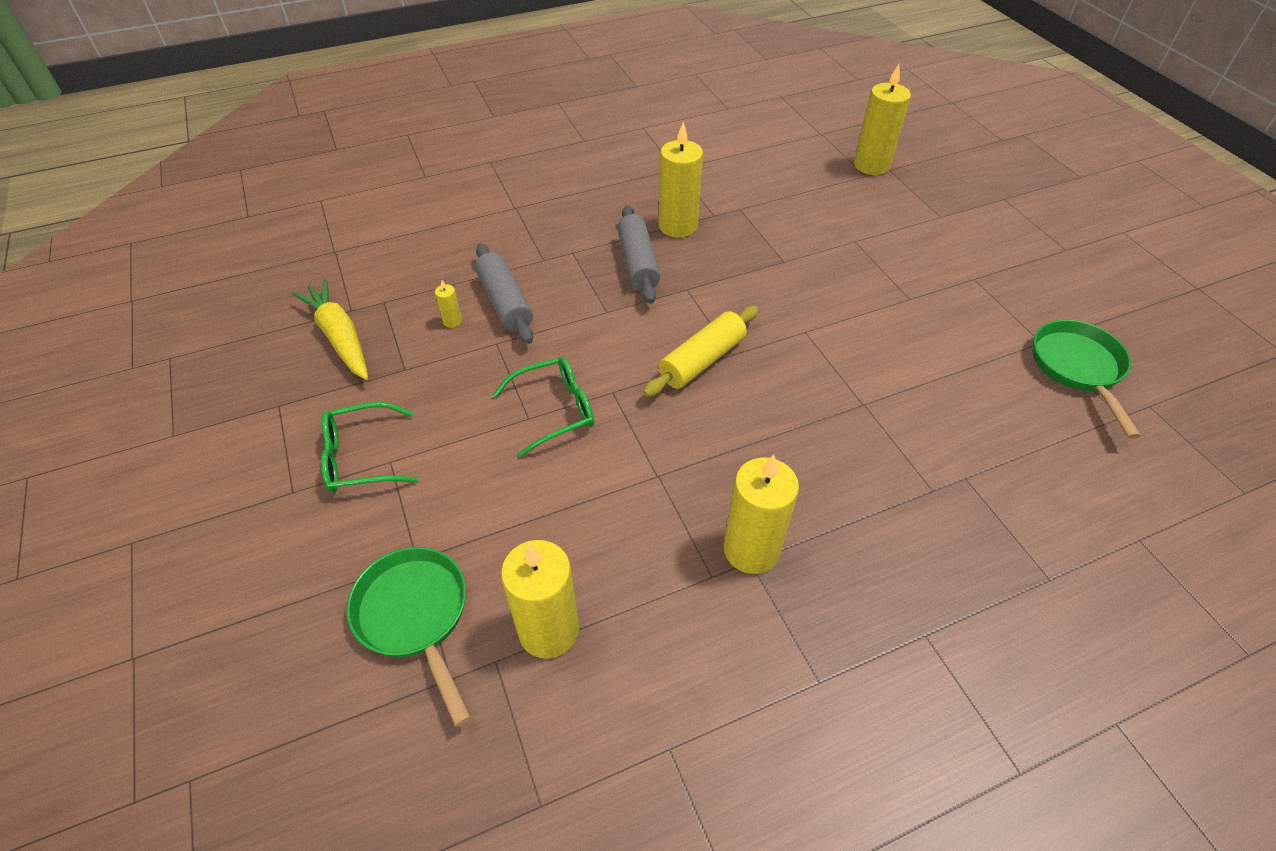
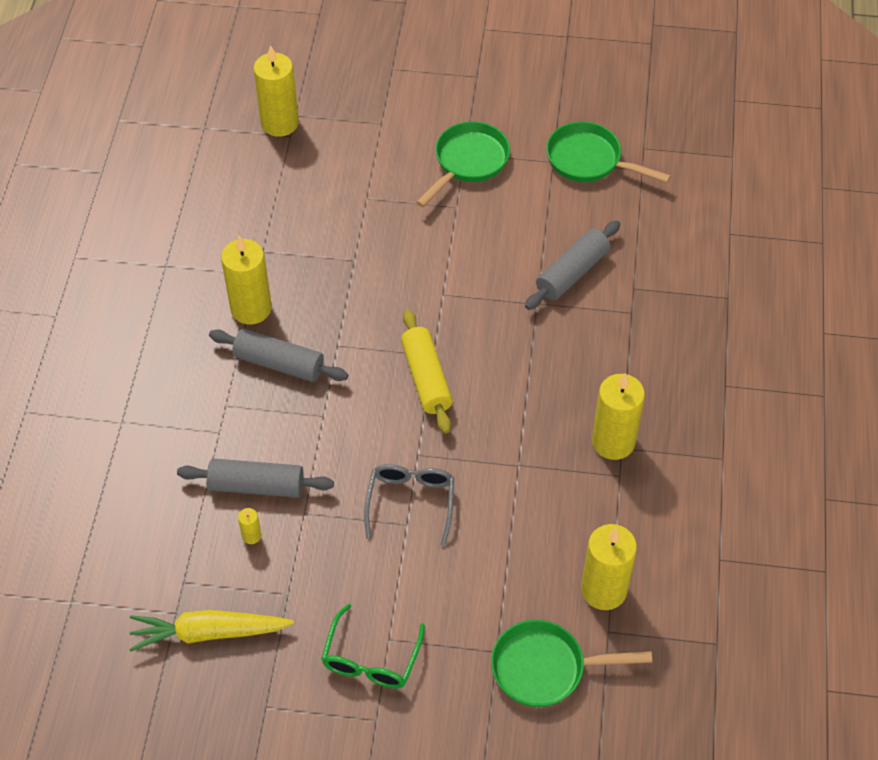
camera: 60 degrees left, 5 degrees up
green glasses [493,357,594,457] -> grey glasses [364,464,454,546]
none -> green pan [416,121,510,207]
none -> grey rolling pin [525,220,620,310]

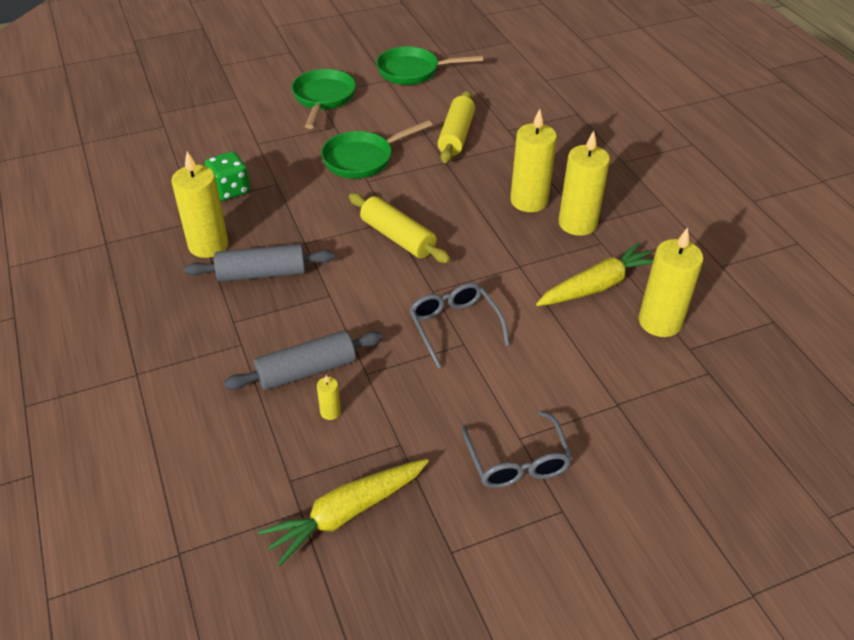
camera: 30 degrees left, 10 degrees down
yellow candle [254,45,299,137] -> yellow candle moved to [510,109,557,212]
green glasses [321,604,425,689] -> grey glasses [462,411,572,488]
green pan [491,620,652,707] -> green pan moved to [321,120,432,179]
grey rolling pin [525,220,620,310] -> yellow rolling pin [438,91,475,163]
none -> green dice [205,151,250,200]
none -> yellow carrot [536,242,654,306]

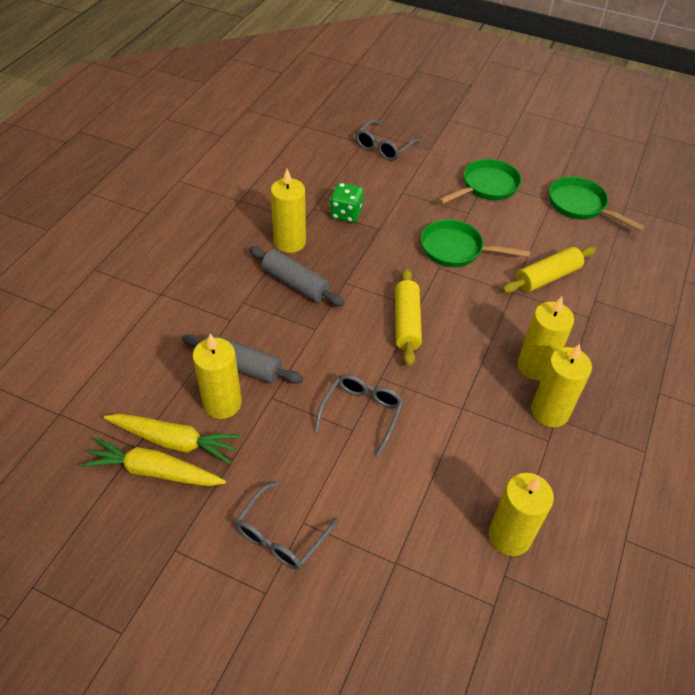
camera: 45 degrees right, 5 degrees up
yellow candle [317,375,341,420] -> yellow candle [192,334,242,419], size x2.33
yellow carrot [536,242,654,306] -> yellow carrot moved to [104,414,241,464]
none -> grey glasses [356,120,421,161]

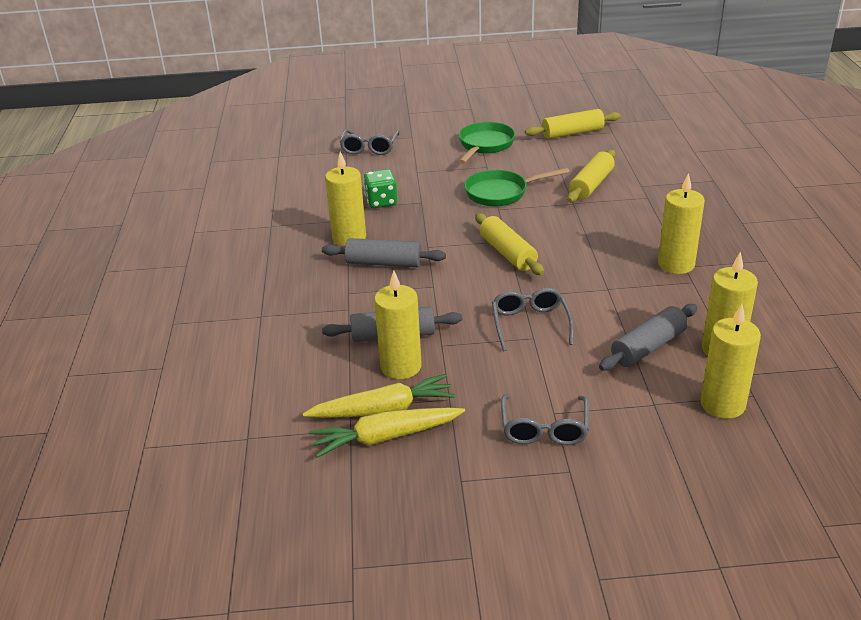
camera: 25 degrees left, 15 degrees down
yellow candle [518,296,574,380] -> yellow candle moved to [700,304,761,419]
green pan [549,177,645,231] -> yellow rolling pin [525,109,621,139]
none -> grey rolling pin [599,304,697,371]

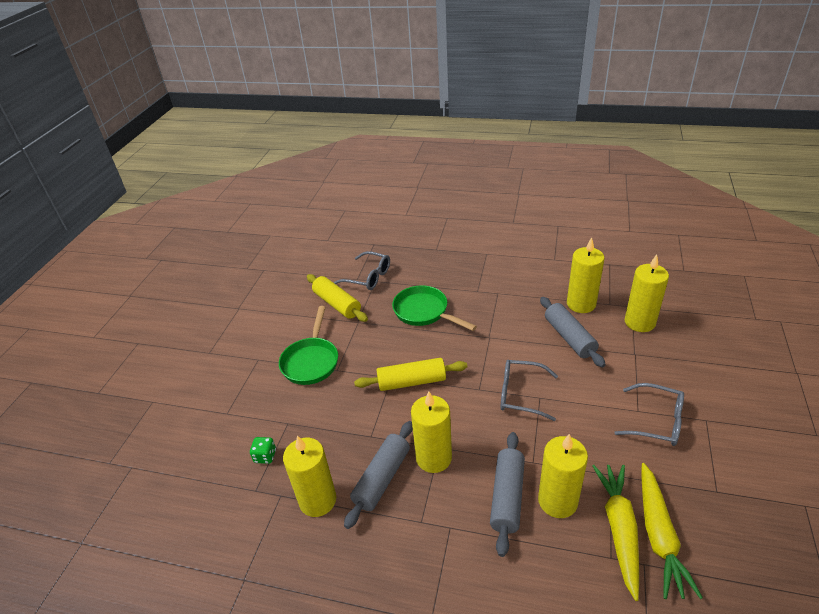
camera: 70 degrees left, 5 degrees up
grey glasses [340,129,400,155] -> grey glasses moved to [334,251,390,290]
green dice [363,169,398,208] -> green dice [250,437,276,464], size x0.62
green pan [458,122,515,164] -> green pan moved to [392,285,477,331]
yellow rolling pin [525,109,621,139] -> none
yellow candle [658,173,705,274] -> yellow candle moved to [411,392,452,473]

